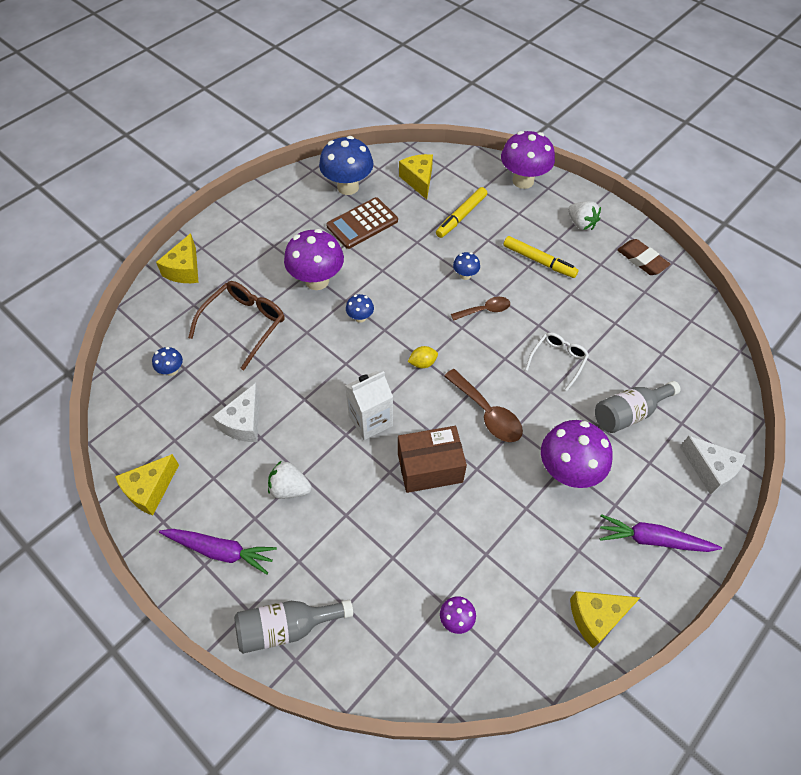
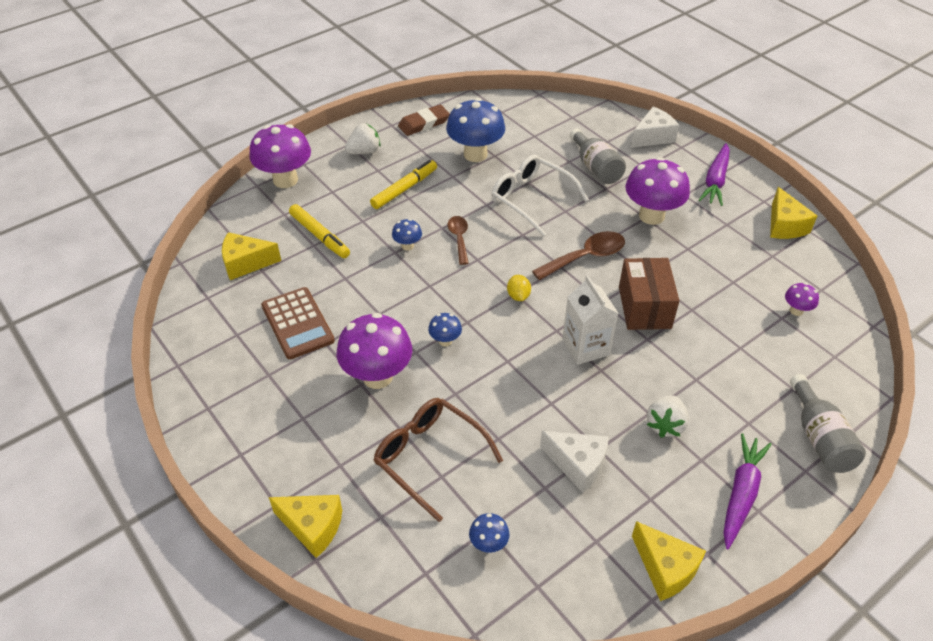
camera: 80 degrees left, 10 degrees down
blue mushroom [319,136,373,195] -> blue mushroom moved to [446,98,505,162]
white glasses [525,332,589,391] -> white glasses [491,155,589,236], size x1.58

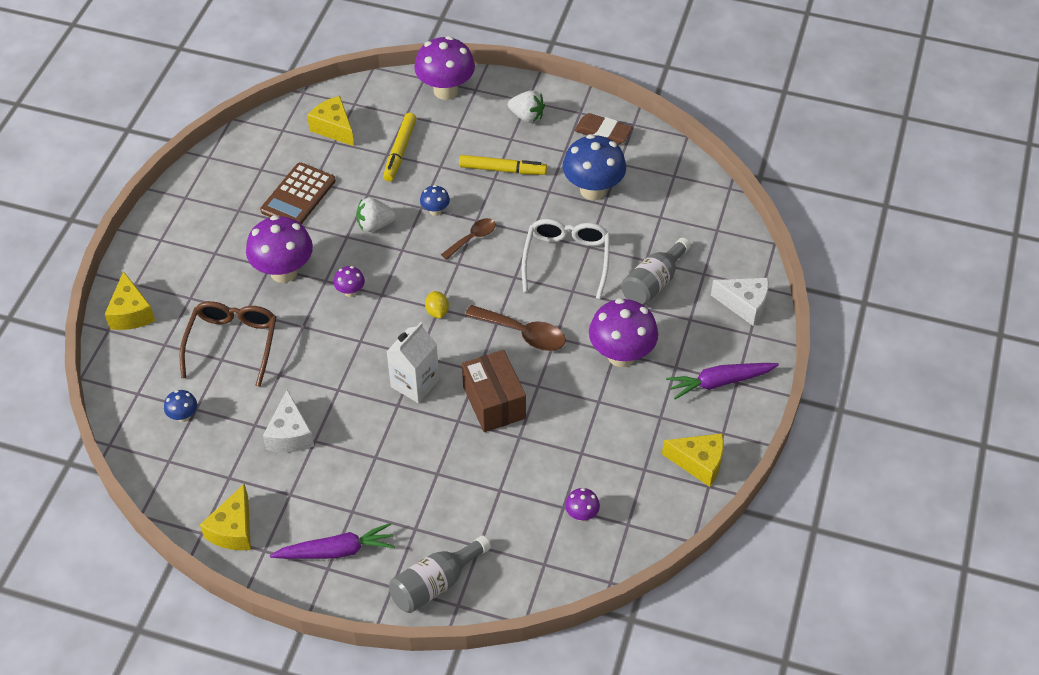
camera: 55 degrees right, 5 degrees up
blue mushroom [428,313,462,347] -> purple mushroom [334,266,365,297]
yellow lemon [507,275,531,301] -> yellow lemon turned 60 degrees counterclockwise [425,291,449,318]
brown box [619,258,680,330] -> brown box turned 75 degrees counterclockwise [462,350,526,432]
white strawberry [647,396,689,438] -> white strawberry moved to [356,198,396,232]
yellow cheese [770,187,817,239] -> yellow cheese turned 120 degrees counterclockwise [662,433,724,487]

